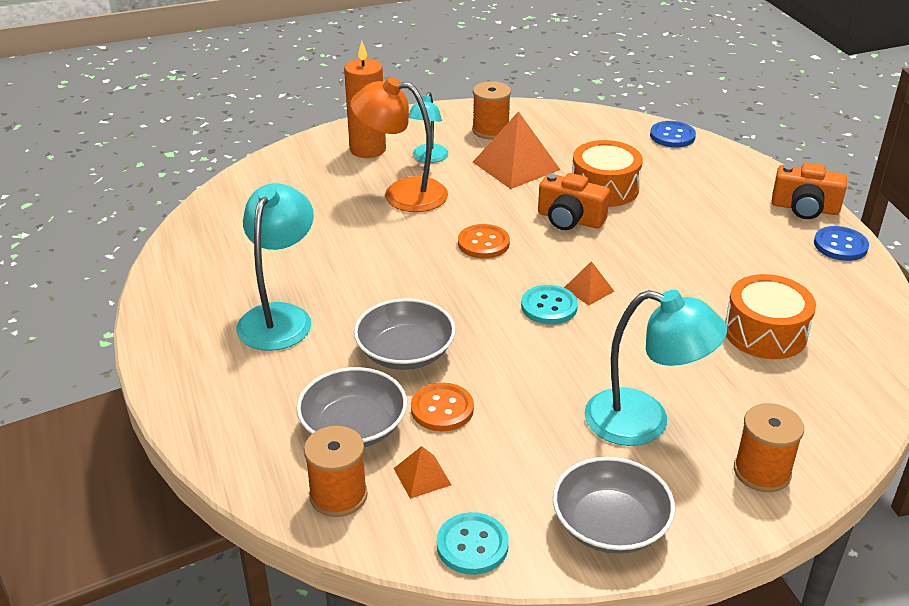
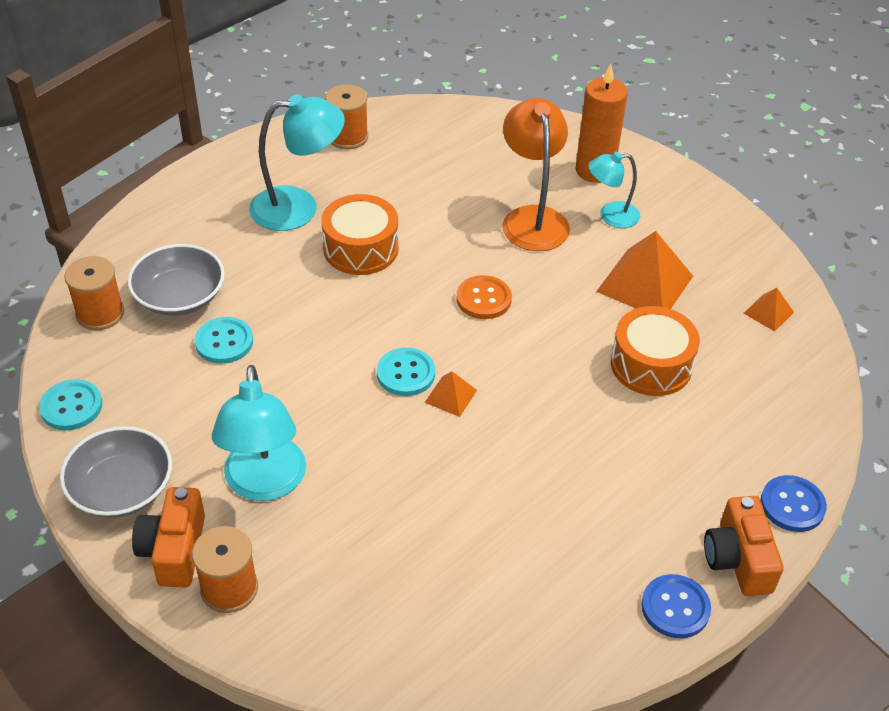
camera: 65 degrees right, 10 degrees up
grey bowl [354,298,456,370] -> none
orange pyramid [394,446,452,499] -> orange pyramid moved to [744,288,794,332]
orange button [411,383,474,431] -> turquoise button [194,317,253,364]
orange spool [472,81,511,139] -> orange spool moved to [325,84,368,149]
orange camera [538,173,610,230] -> orange camera moved to [132,487,205,587]
blue button [650,121,696,147] -> blue button moved to [760,475,827,532]
orange drum [725,274,816,359] -> orange drum moved to [321,194,398,275]

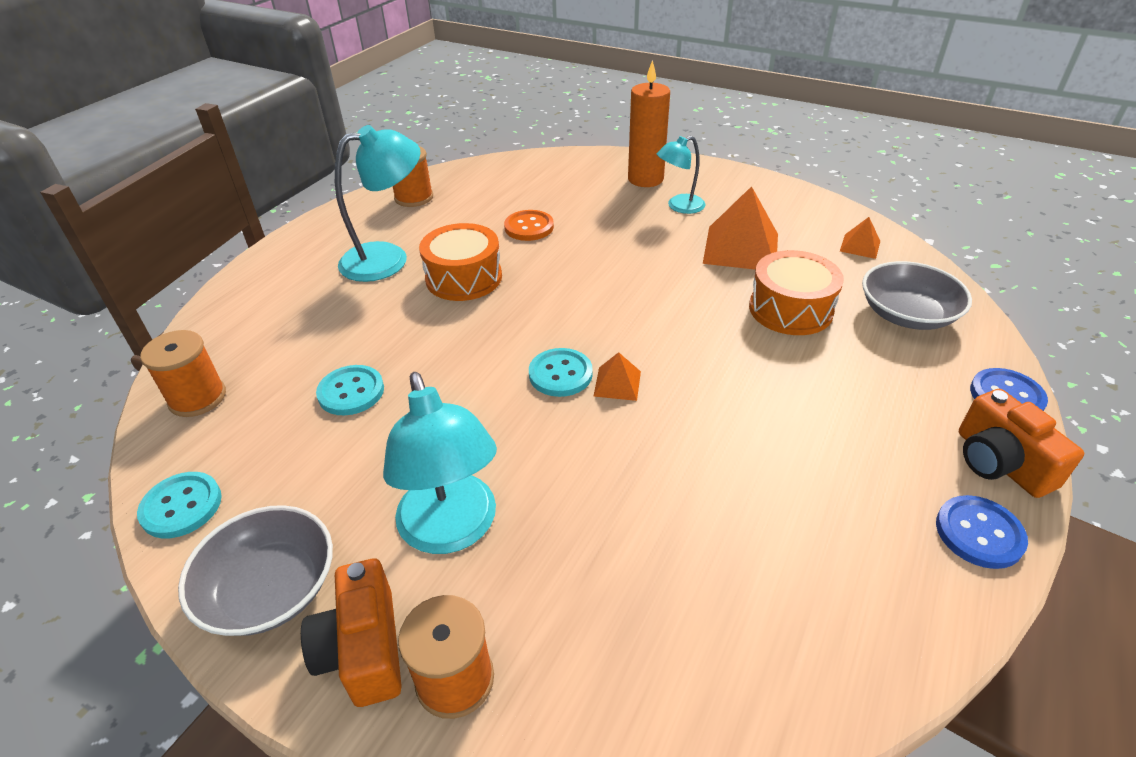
camera: 15 degrees left, 5 degrees down
grey bowl [128,244,225,316] -> grey bowl moved to [862,261,972,330]
orange button [456,275,512,319] -> orange button moved to [504,210,554,241]
orange lamp [502,98,570,251] -> none

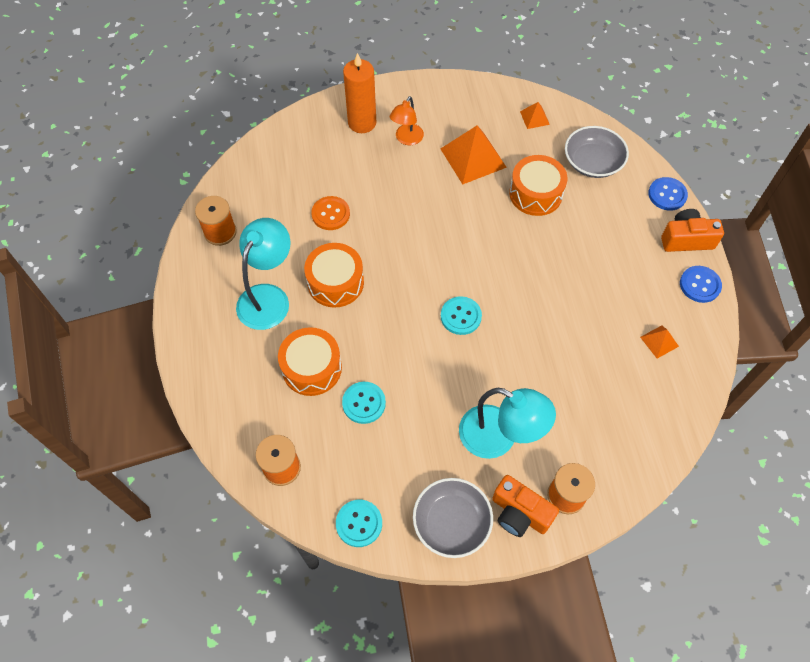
camera: 40 degrees left, 20 degrees up
orange pyramid [593,352,641,401] -> orange pyramid moved to [640,325,679,359]
turquoise lamp [657,136,705,214] -> orange lamp [390,96,424,145]
orange camera [959,389,1084,498] -> orange camera turned 150 degrees clockwise [661,209,724,252]
none -> orange drum [278,327,342,396]

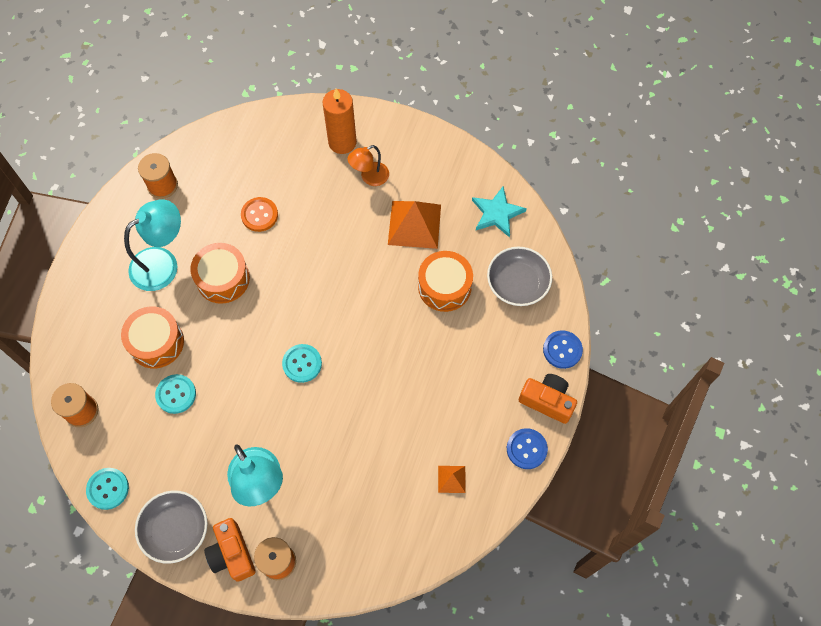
camera: 30 degrees right, 5 degrees up
orange pyramid [520,102,550,129] -> turquoise star [472,187,527,238]

